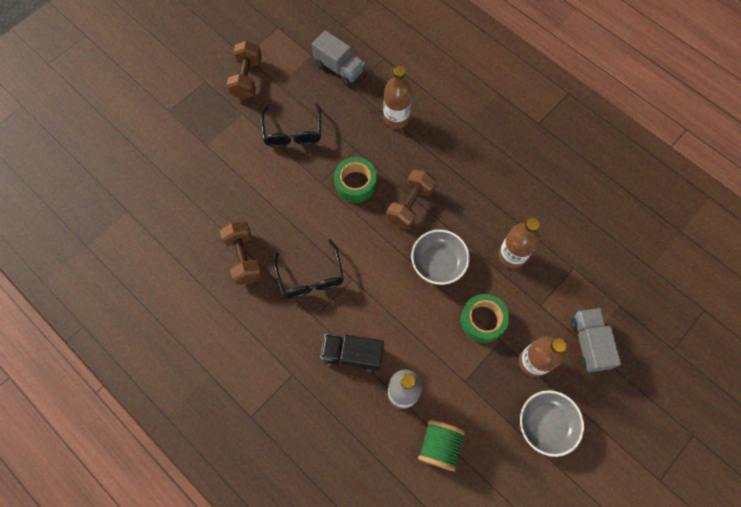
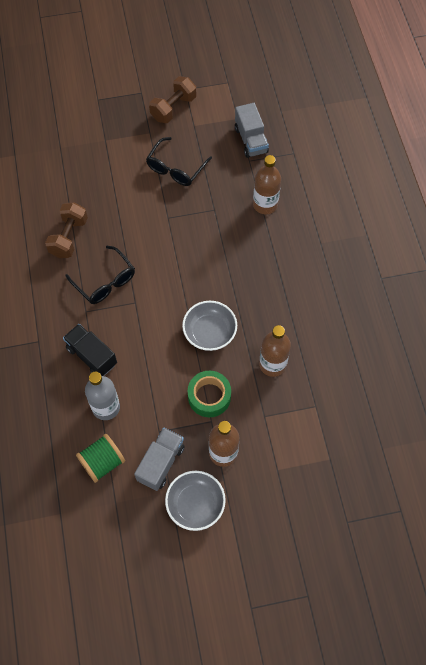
camera: 35 degrees right, 5 degrees down
black glasses [274,239,344,298] -> black glasses turned 60 degrees counterclockwise [65,246,135,304]
green tape [334,157,377,203] -> none
brown dumbbell [387,169,436,230] -> none
grey truck [571,308,621,372] -> grey truck moved to [134,428,185,491]

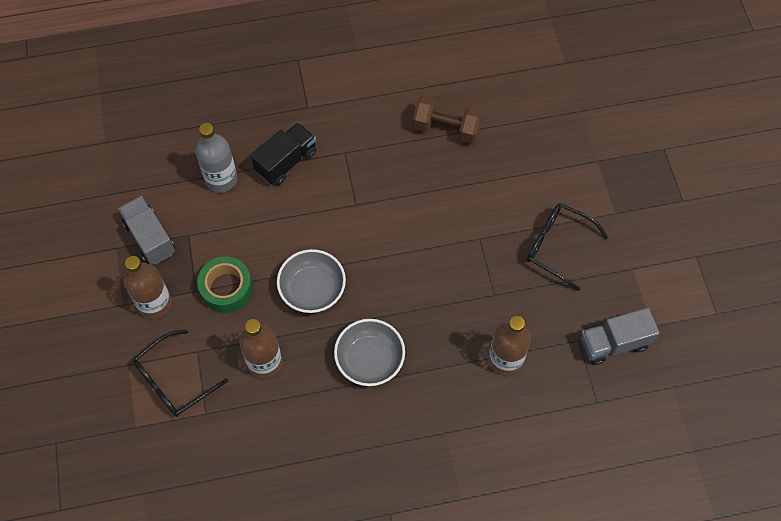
camera: 90 degrees right, 0 degrees up
black glasses [65,246,135,304] -> black glasses moved to [133,329,228,417]
green spool [76,434,125,483] -> none
grey truck [134,428,185,491] -> grey truck turned 150 degrees counterclockwise [118,196,175,265]
brown dumbbell [149,76,196,123] -> none
grey bowl [165,471,226,531] -> grey bowl moved to [334,319,405,386]

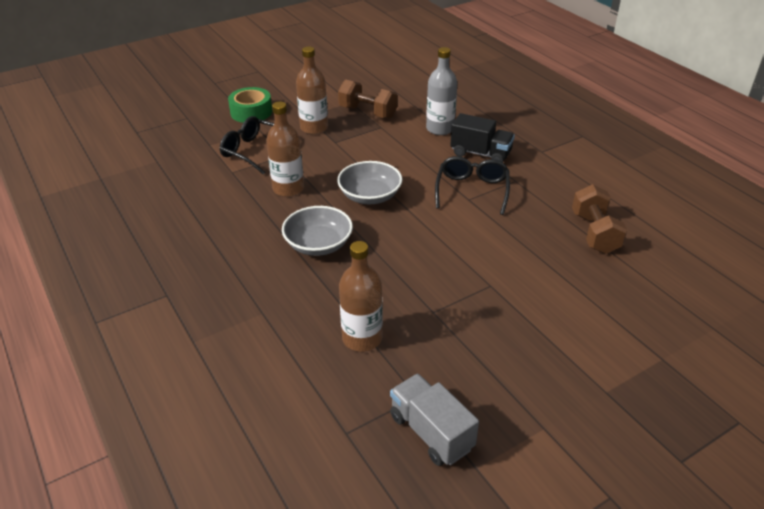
camera: 70 degrees right, 25 degrees down
grey truck [118,196,175,265] -> brown dumbbell [338,80,397,119]
green tape [197,256,253,313] -> green tape moved to [228,87,272,123]
black glasses [527,203,609,291] -> black glasses moved to [435,156,510,215]

